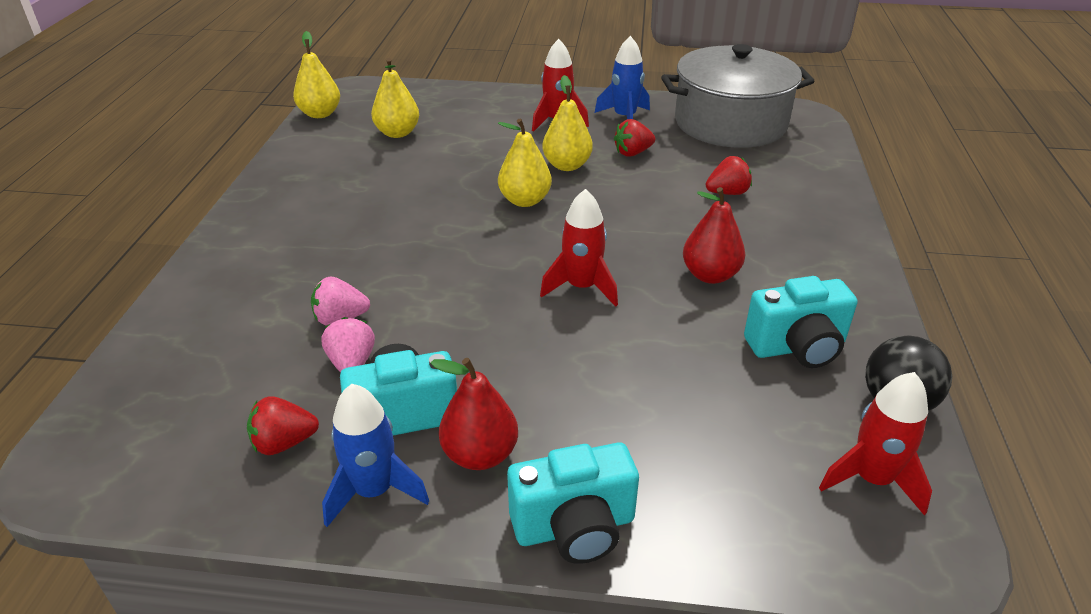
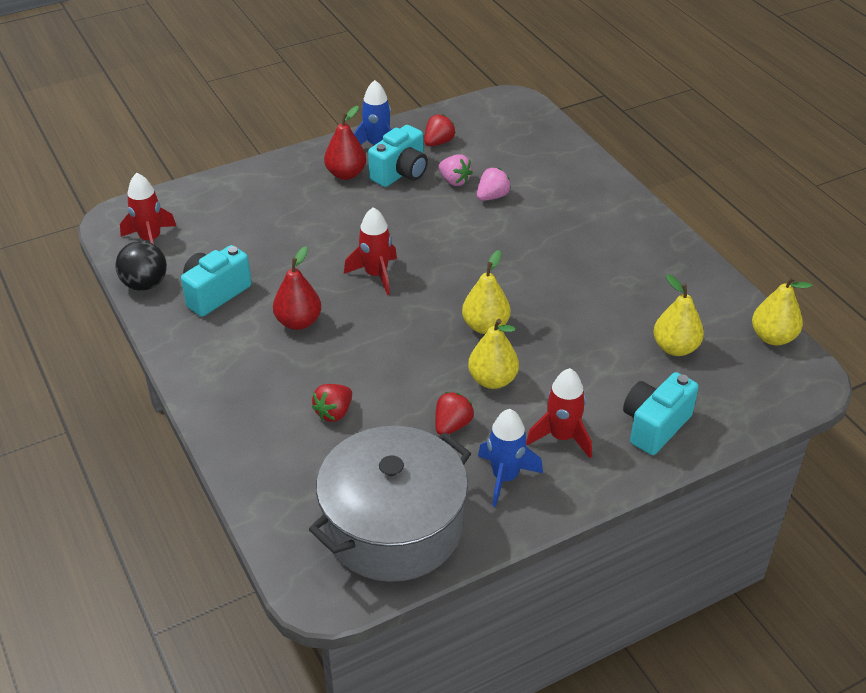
camera: 145 degrees right, 5 degrees up
turquoise camera [507,442,639,564] -> turquoise camera moved to [623,372,699,455]

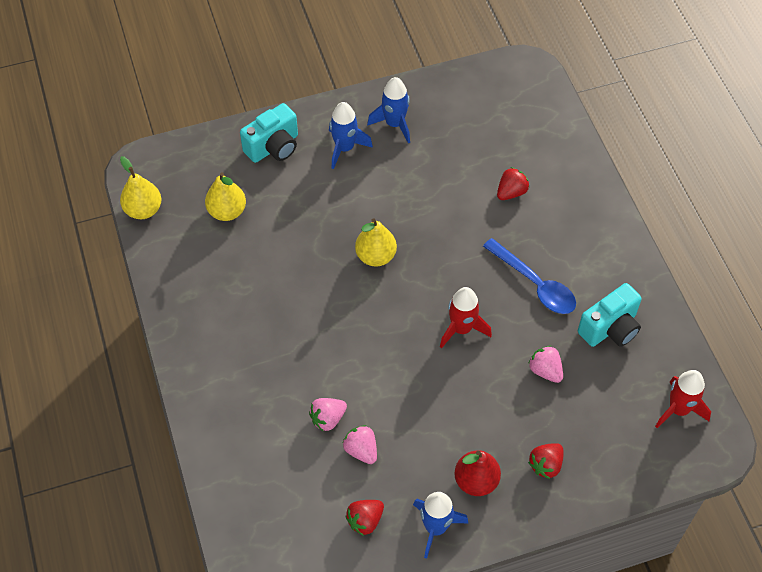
camera: 170 degrees left, 15 degrees up
black ball [115,241,167,291] -> none
red pear [273,246,321,330] -> blue spoon [483,238,576,314]
grey pot [309,426,471,582] -> none
turquoise camera [368,125,428,187] -> none
red strawberry [435,392,474,435] -> red strawberry moved to [528,443,564,479]
yellow pear [468,319,519,389] -> none
red rocket [526,368,592,458] -> blue rocket [329,102,373,169]
none -> pink strawberry [528,346,563,383]

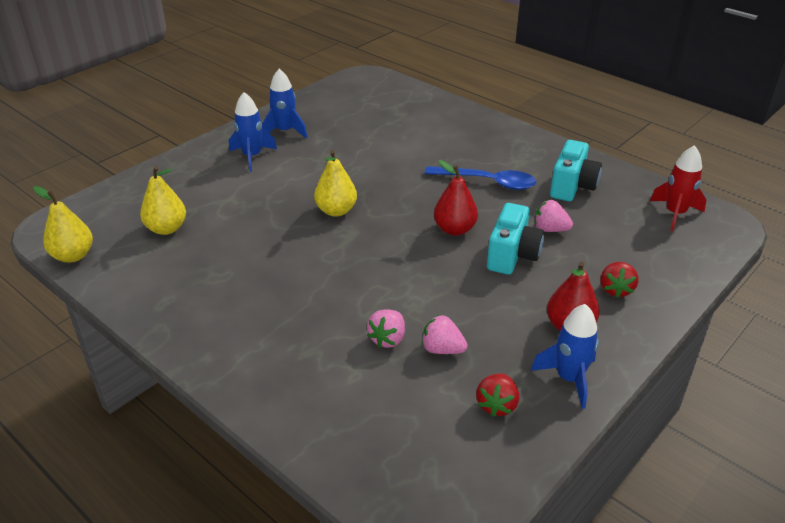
camera: 30 degrees left, 20 degrees down
turquoise camera [240,103,298,163] -> turquoise camera moved to [487,203,544,275]
red rocket [440,287,492,349] -> red pear [434,160,478,236]
red strawberry [497,167,529,200] -> none

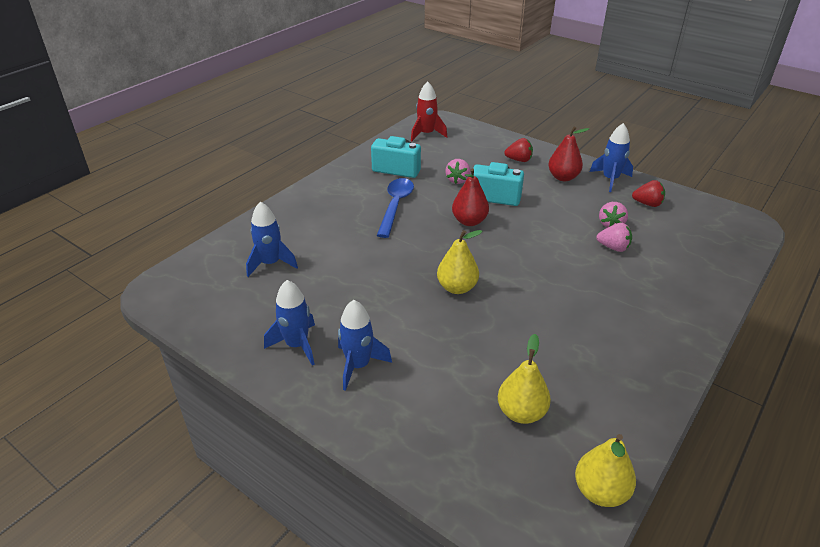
camera: 95 degrees left, 0 degrees up
none -> blue rocket [246,202,298,277]

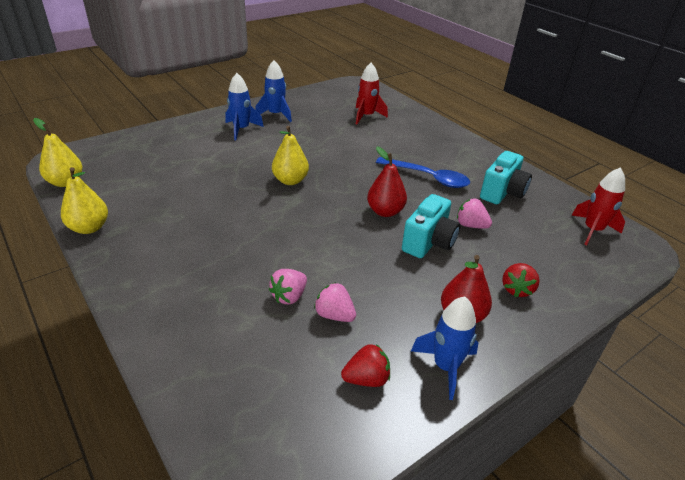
camera: 105 degrees right, 0 degrees up
blue rocket [246,202,298,277] -> red rocket [356,63,388,124]
yellow pear [498,334,551,424] -> yellow pear moved to [61,167,108,234]
red strawberry [632,180,665,207] -> red strawberry turned 135 degrees counterclockwise [341,344,390,387]

